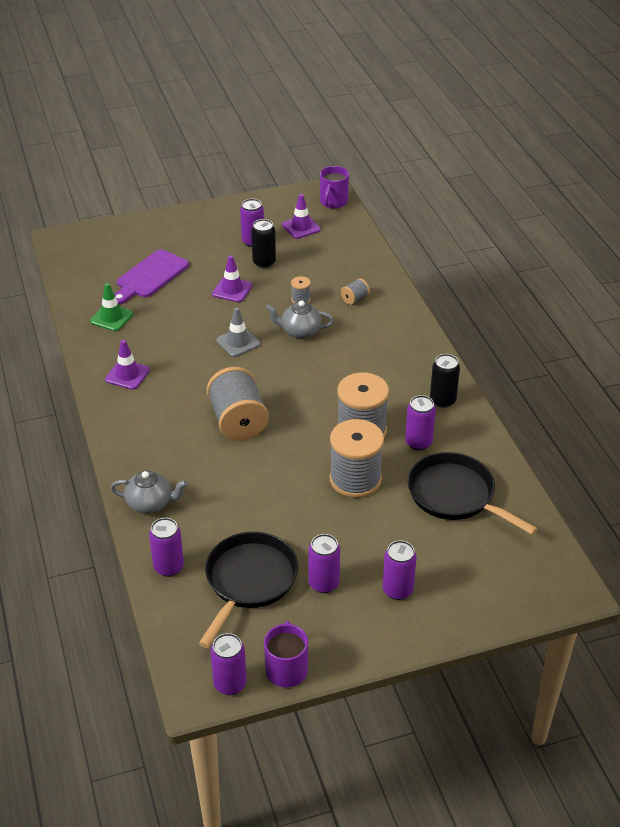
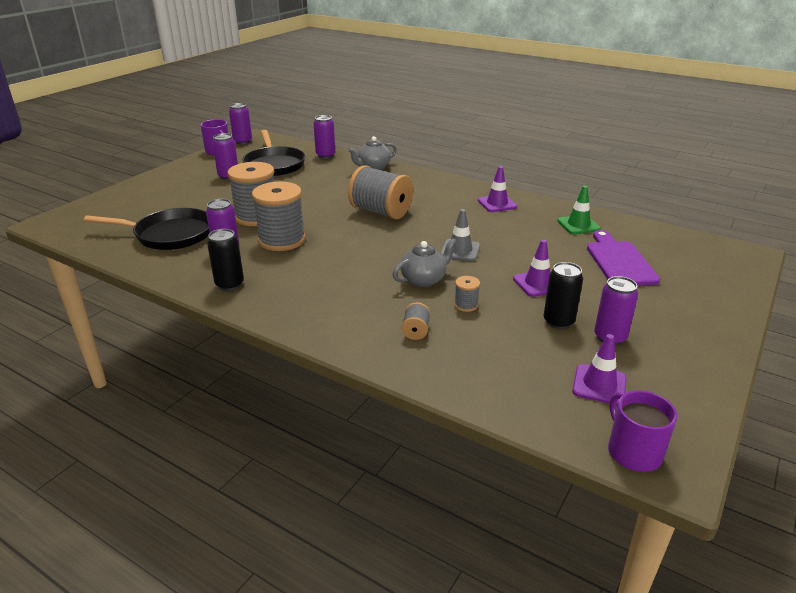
camera: 140 degrees right, 10 degrees down
purple can [383,540,416,600] -> none

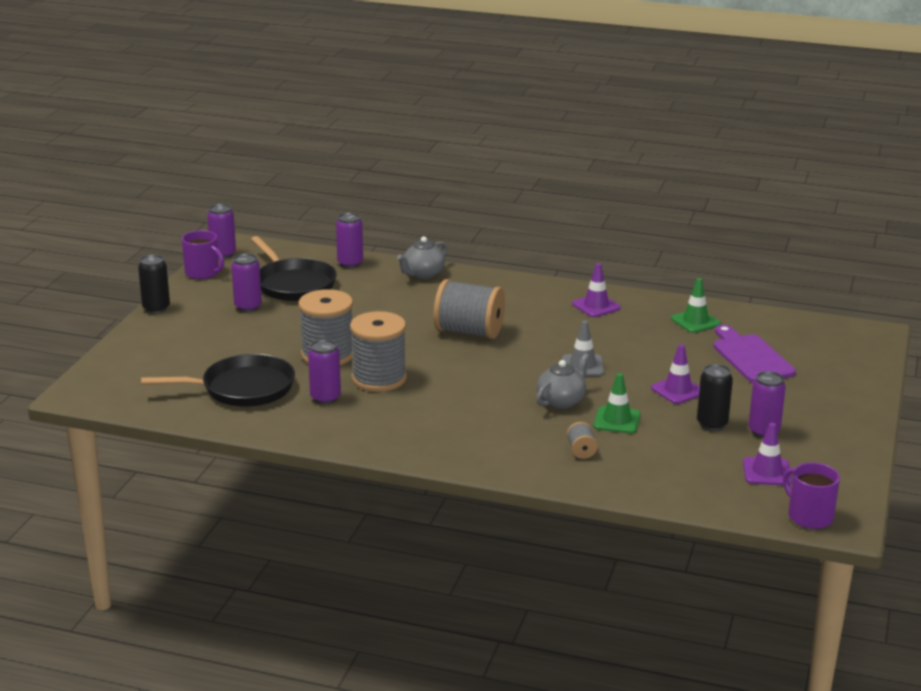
camera: 15 degrees left, 5 degrees down
black can [207,229,244,291] -> black can moved to [138,255,170,313]
grey spool [454,276,480,312] -> green traffic cone [594,373,641,434]

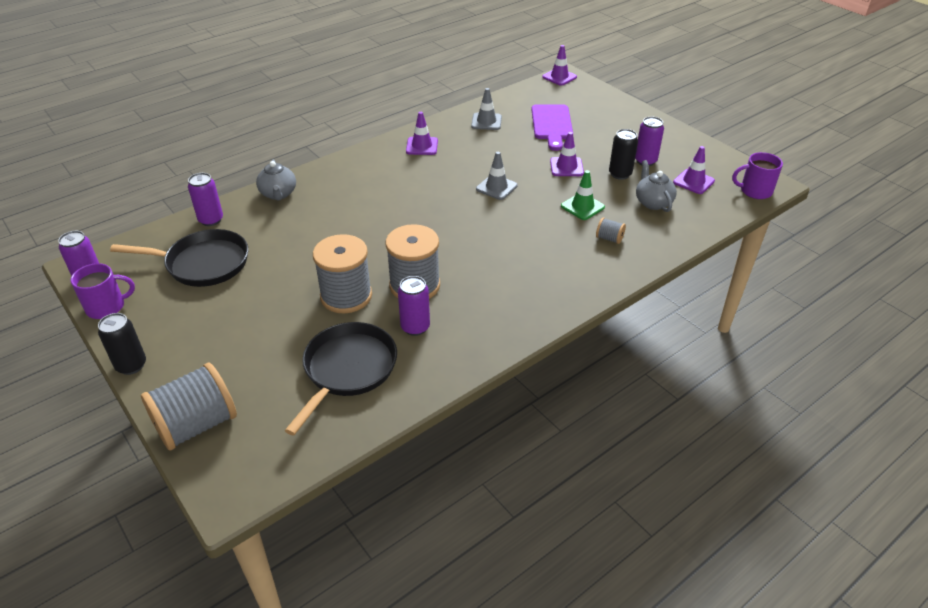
camera: 55 degrees left, 15 degrees up
purple can [231,253,262,312] -> none
grey spool [433,279,505,339] -> grey spool moved to [141,362,237,451]
grey teapot [536,353,590,409] -> grey teapot moved to [636,160,677,212]
green traffic cone [671,278,721,333] -> grey traffic cone [471,88,502,130]
purple cutting board [713,325,796,383] -> purple cutting board turned 105 degrees counterclockwise [532,104,573,151]
none -> purple traffic cone [542,45,577,86]

